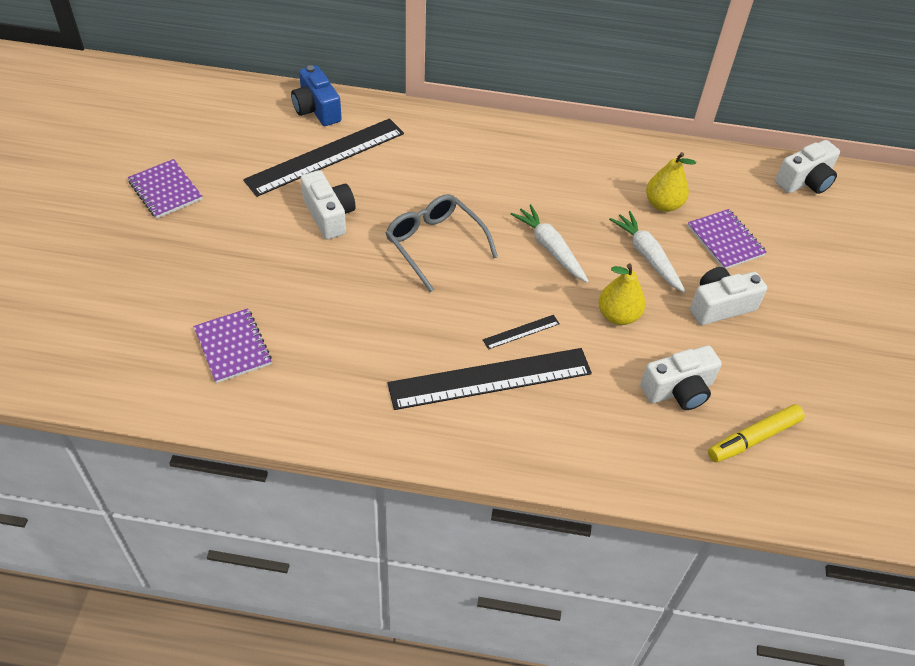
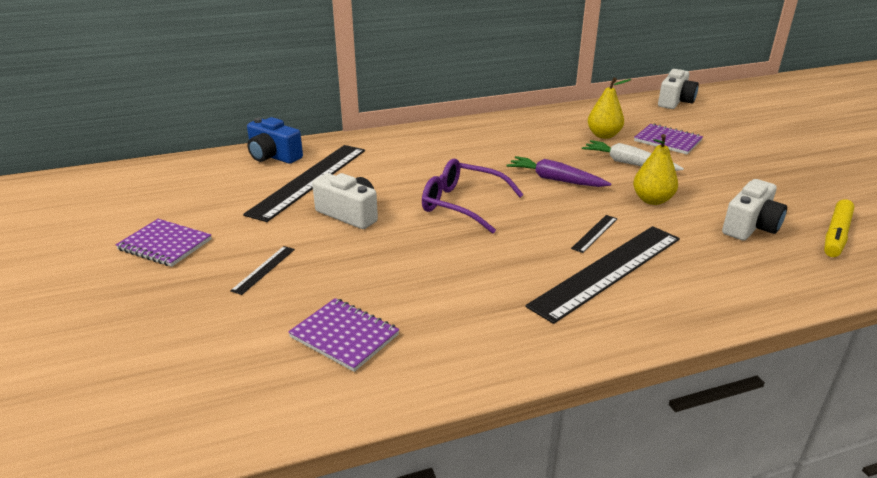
camera: 25 degrees left, 20 degrees down
grey glasses [386,194,498,293] -> purple glasses [422,159,524,234]
white carrot [511,204,589,283] -> purple carrot [506,156,611,187]
white camera [690,267,767,325] -> none
none -> black ruler [230,246,295,295]

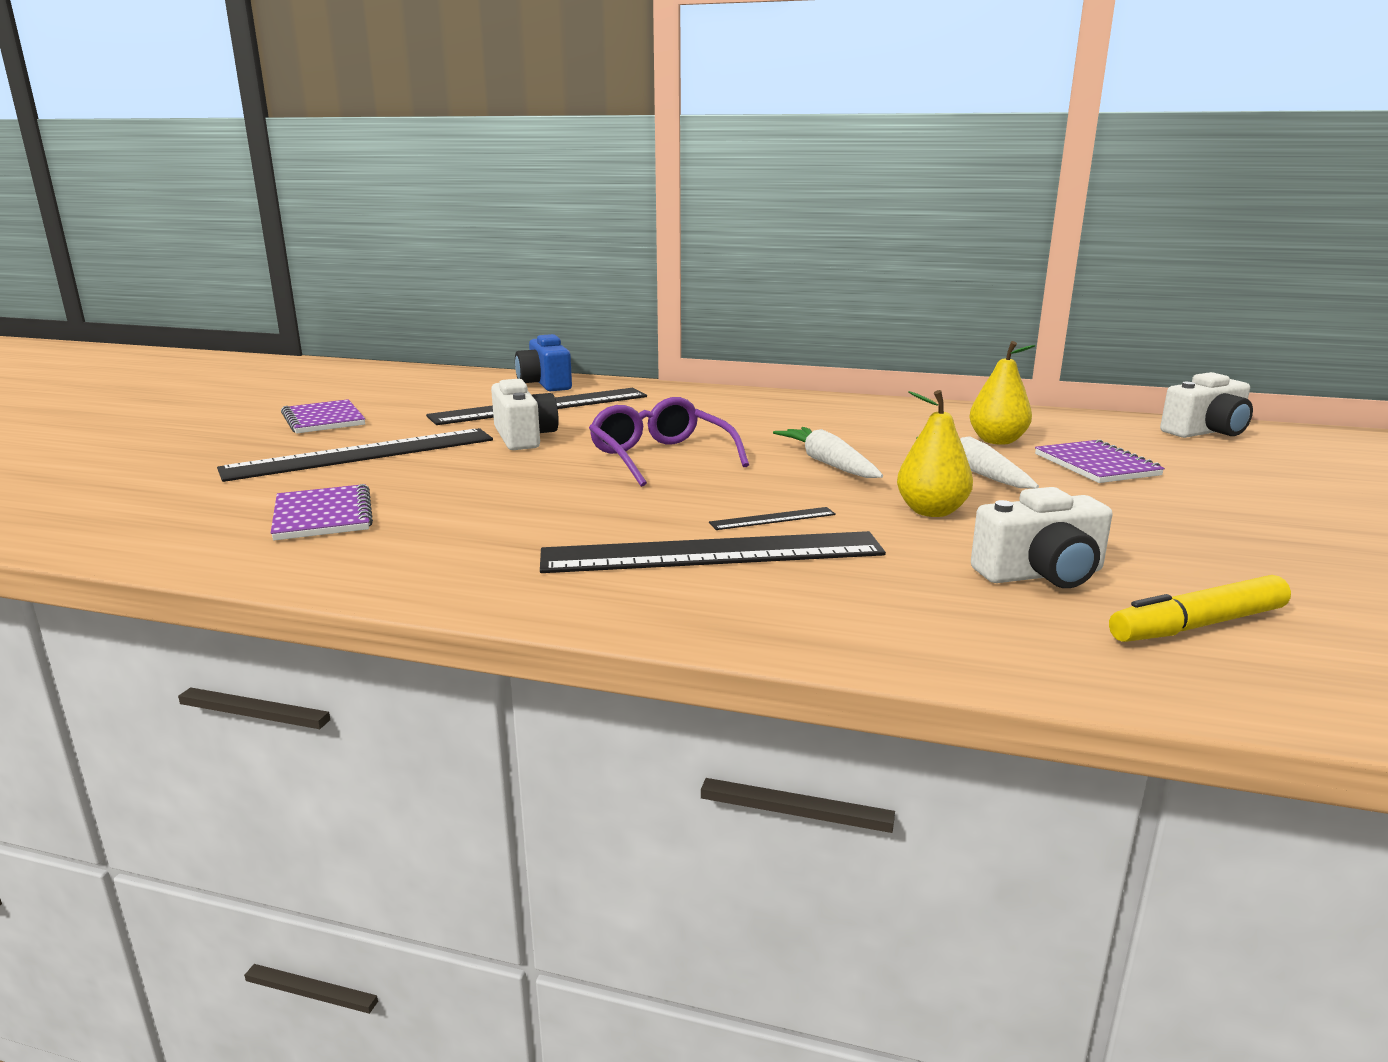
camera: 35 degrees right, 10 degrees down
black ruler [230,246,295,295] -> black ruler [217,428,493,482], size x2.42
purple carrot [506,156,611,187] -> white carrot [773,427,883,478]

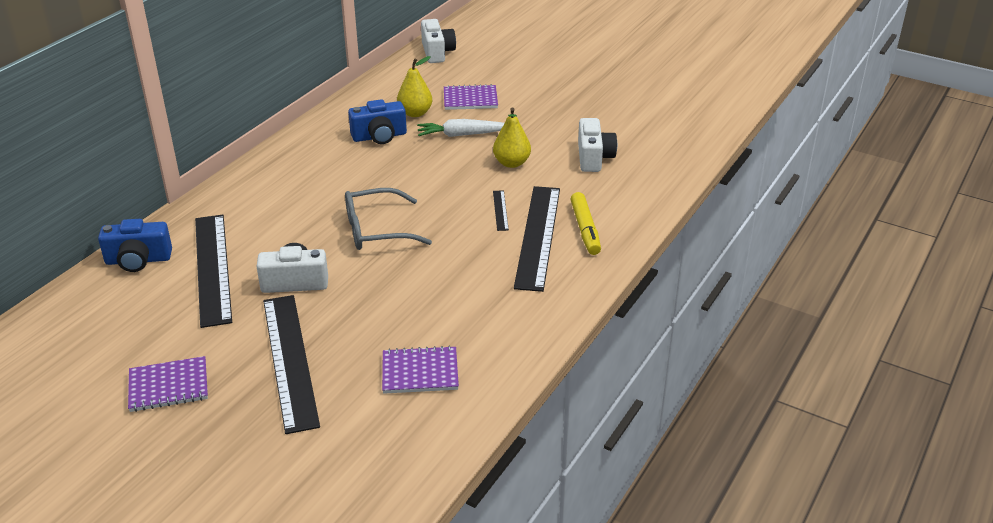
camera: 75 degrees left, 15 degrees up
purple glasses [589,397,749,487] -> grey glasses [345,188,432,250]
white carrot [773,427,883,478] -> none
yellow marker [1109,575,1291,642] -> yellow marker moved to [571,192,601,255]
none -> blue camera [348,99,407,144]

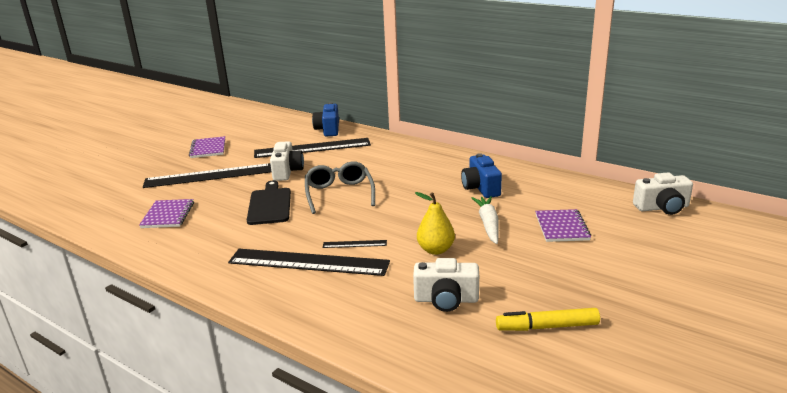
camera: 95 degrees right, 10 degrees down
yellow pear [397,56,432,117] -> none
yellow marker [571,192,601,255] -> yellow marker moved to [496,308,600,331]
none -> black cutting board [247,181,291,225]

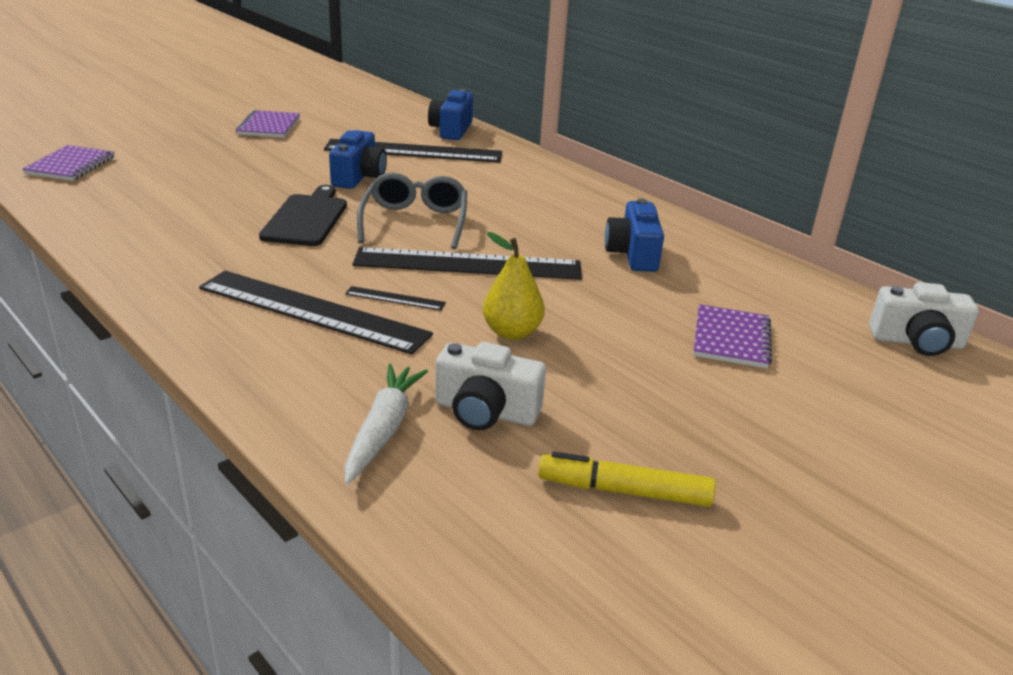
camera: 10 degrees right, 5 degrees up
purple notebook [139,199,194,228] -> purple notebook moved to [22,145,115,181]
black ruler [143,163,271,188] -> black ruler moved to [353,247,582,279]
white camera [270,141,304,181] -> blue camera [329,130,387,189]
white carrot [472,196,498,244] -> white carrot moved to [345,364,428,484]

